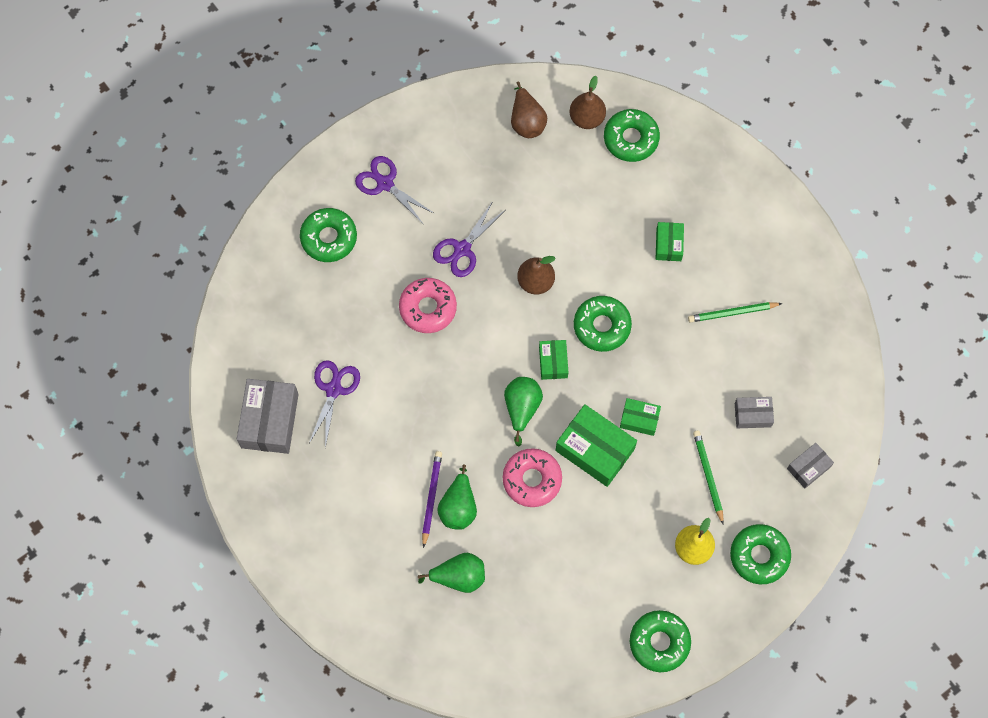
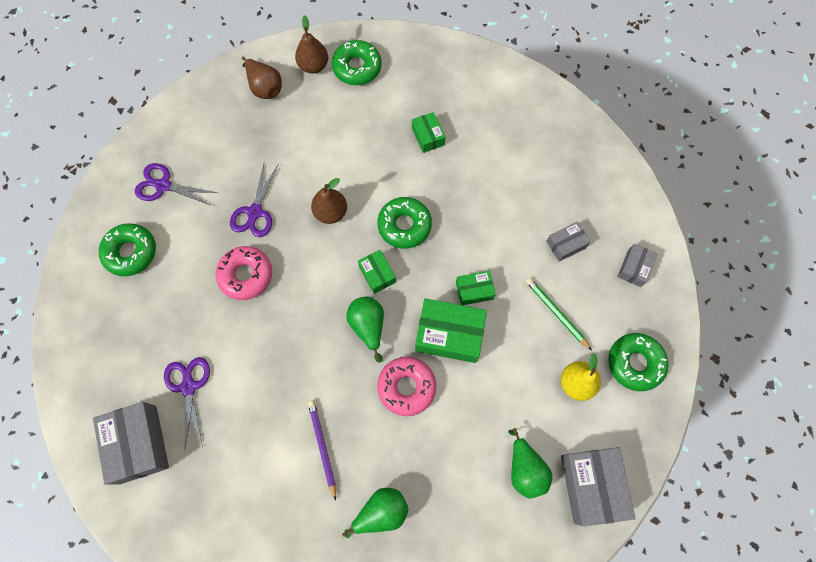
camera: 25 degrees left, 0 degrees up
green pear [437,464,477,530] -> green pear moved to [508,428,552,498]
green donut [630,610,691,672] -> grey box [561,447,636,526]
green pencil [688,302,783,322] -> none

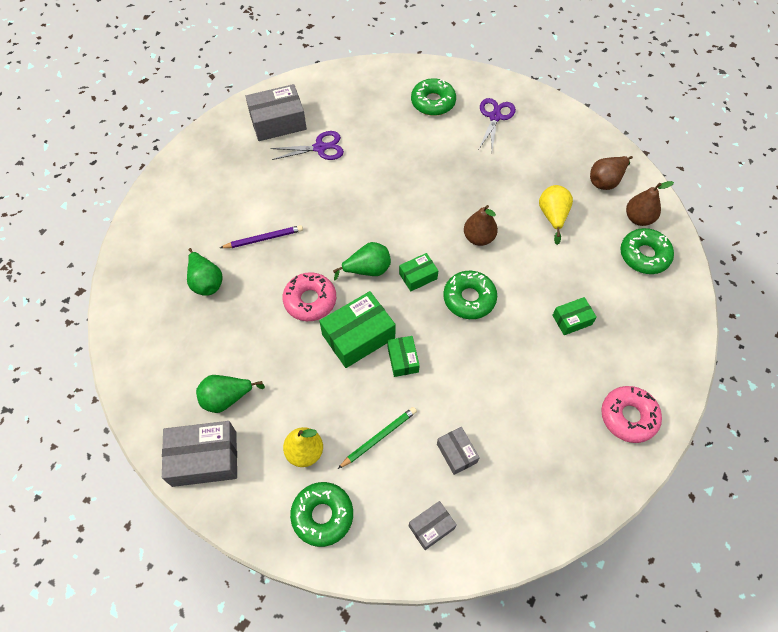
camera: 90 degrees right, 10 degrees down
pink donut [216,246,272,300] -> pink donut moved to [601,386,662,443]
purple scissors [230,163,278,237] -> none
green box [415,298,487,363] -> green box turned 45 degrees clockwise [320,291,396,368]
grey box [617,243,658,287] -> grey box turned 60 degrees counterclockwise [409,501,456,550]
none -> yellow pear [539,185,573,245]

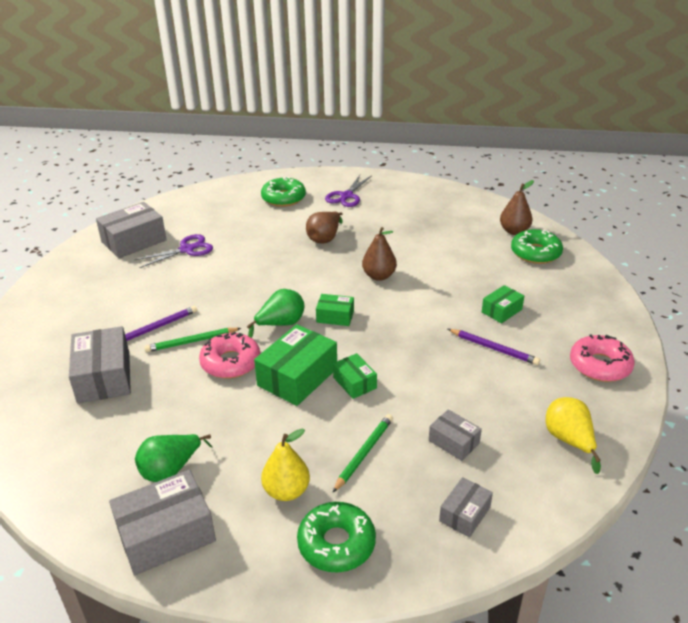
camera: 20 degrees left, 25 degrees down
green pear [187,248,223,296] -> grey box [69,326,131,403]
green box [399,253,438,292] -> green box turned 60 degrees clockwise [316,294,354,326]
green donut [443,271,497,319] -> none
purple scissors [479,98,516,150] -> purple scissors turned 150 degrees counterclockwise [325,175,371,207]
yellow pear [539,185,573,245] -> yellow pear moved to [546,397,601,474]
brown pear [590,156,633,190] -> brown pear moved to [306,212,343,244]
none -> green pencil [144,328,241,352]
none -> purple pencil [448,329,540,365]

